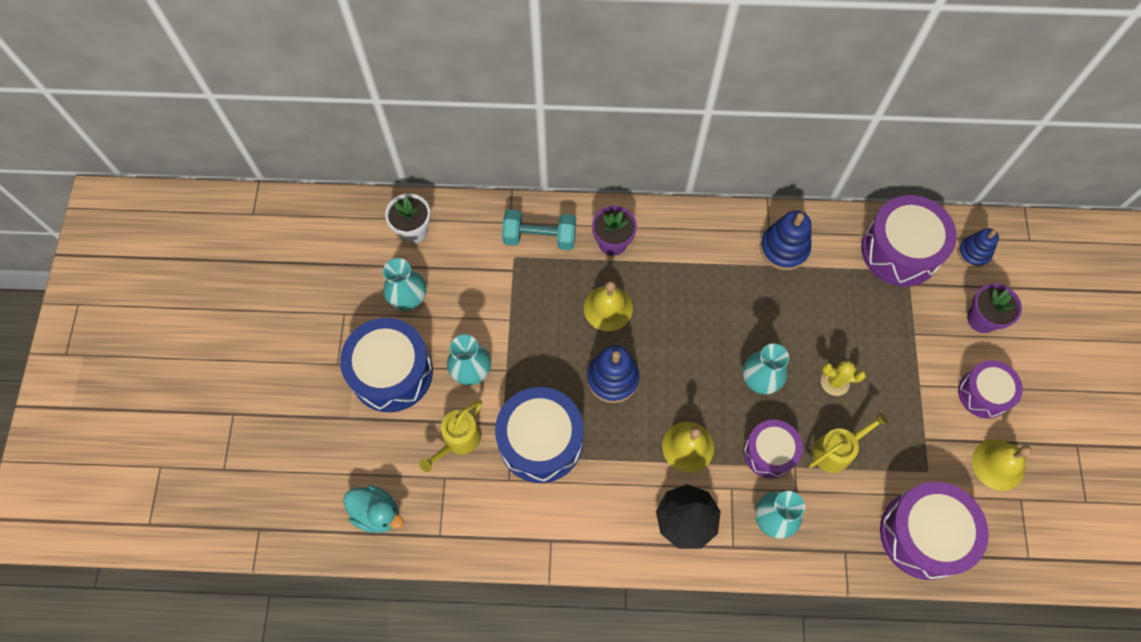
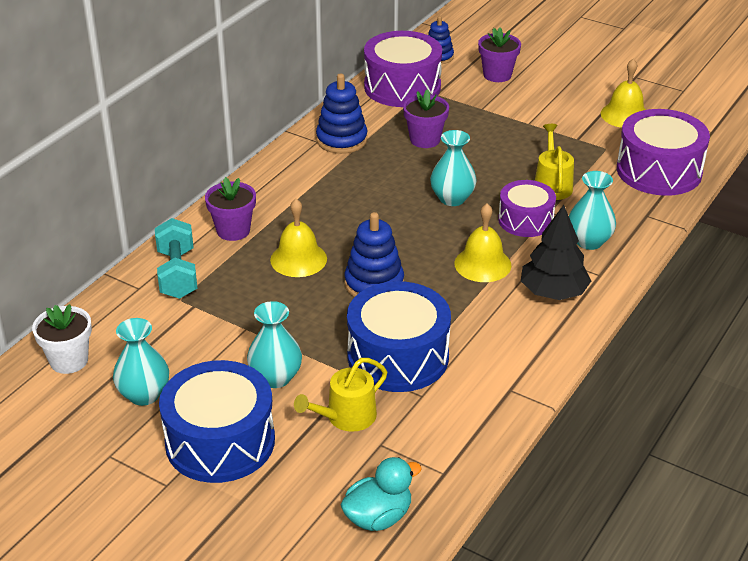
camera: 60 degrees left, 30 degrees down
yellow watering can [419,401,482,472] -> yellow watering can turned 75 degrees clockwise [294,358,387,432]
turquoise dumbbell [502,209,576,250] -> turquoise dumbbell turned 45 degrees counterclockwise [155,218,198,299]
yellow cactus [821,360,866,396] -> none
purple drum [958,360,1023,419] -> none
none -> purple flower pot [403,89,449,148]

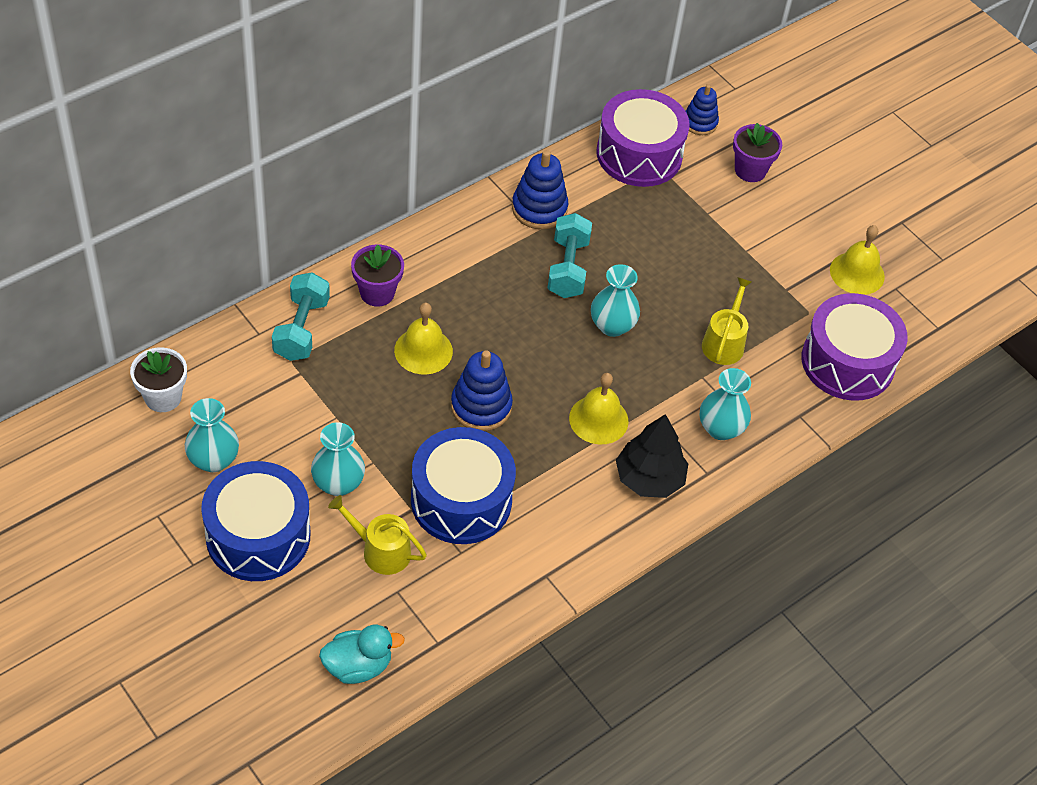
camera: 15 degrees right, 15 degrees up
yellow watering can [294,358,387,432] -> yellow watering can turned 45 degrees clockwise [328,495,427,575]
purple flower pot [403,89,449,148] -> none
purple drum [498,180,556,237] -> none
none -> turquoise dumbbell [547,213,592,298]

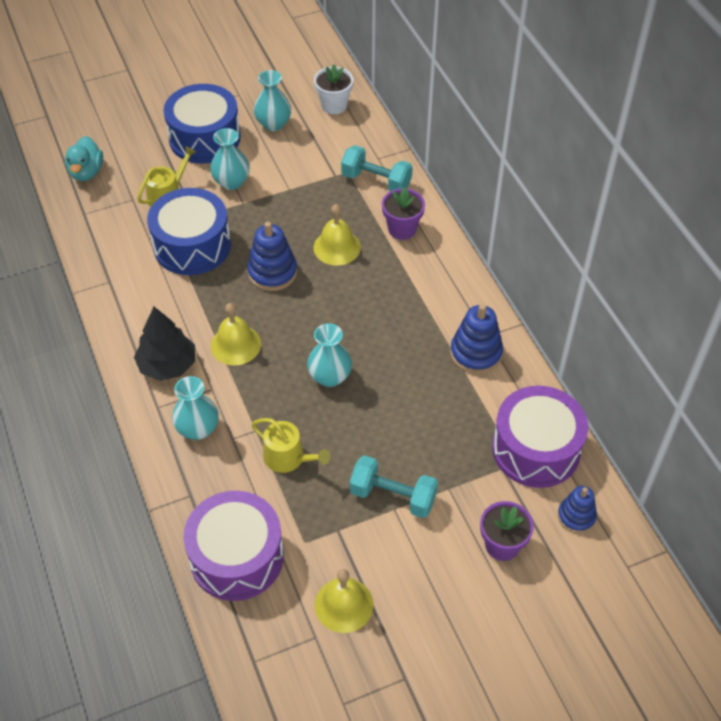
camera: 110 degrees right, 0 degrees up
turquoise dumbbell [547,213,592,298] -> turquoise dumbbell moved to [350,455,438,518]

